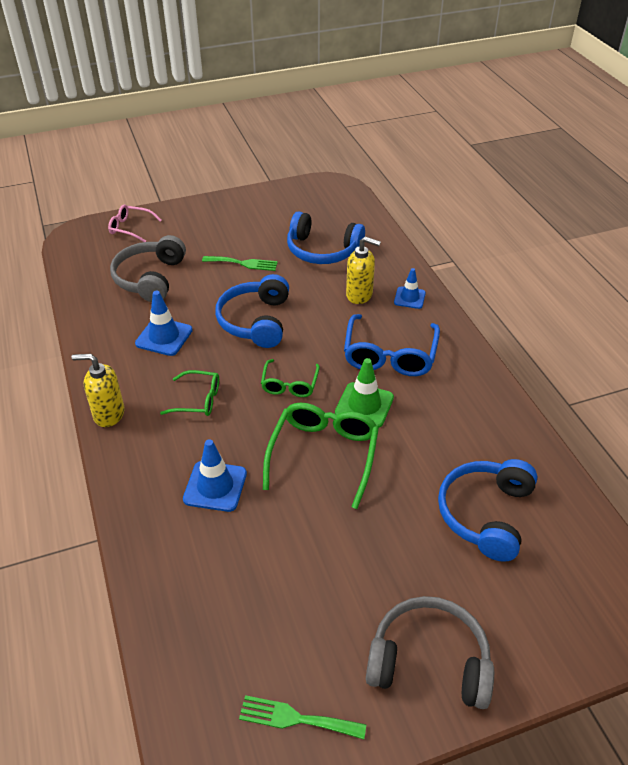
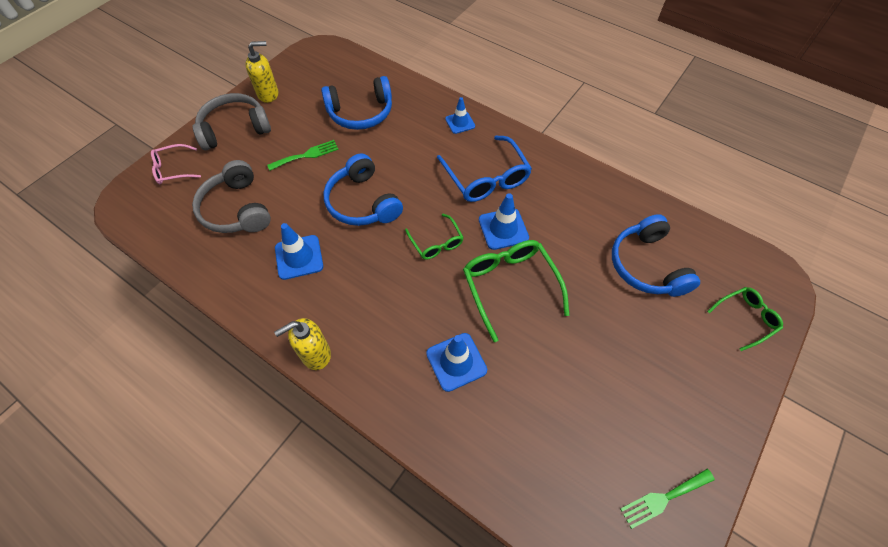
camera: 35 degrees left, 15 degrees up
green glasses [160,370,219,416] -> green glasses moved to [707,287,783,351]
green traffic cone [335,358,394,428] -> blue traffic cone [479,193,529,250]
yellow soap dispenser [346,236,381,304] -> yellow soap dispenser moved to [245,41,279,103]
grey headphones [366,596,494,709] -> grey headphones moved to [193,93,271,150]

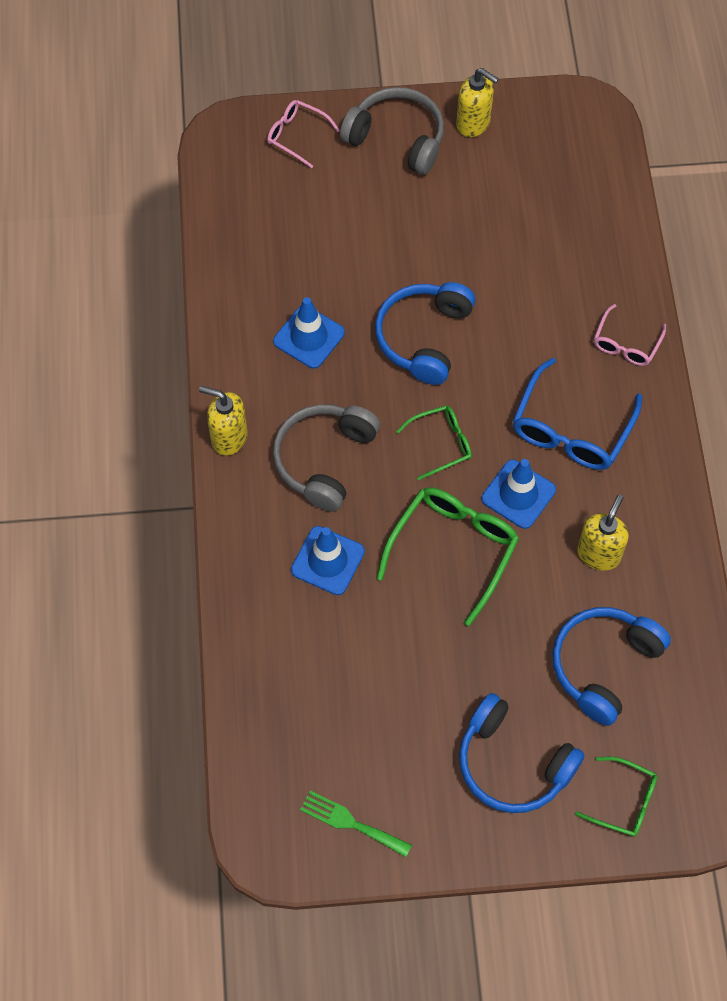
camera: 50 degrees right, 5 degrees up
grey headphones [192,160,271,233] -> grey headphones moved to [273,404,380,512]
green fork [267,140,339,171] -> none
blue headphones [321,76,392,130] -> blue headphones moved to [459,693,585,813]
green glasses [405,214,464,260] -> green glasses turned 135 degrees counterclockwise [396,405,472,480]
blue traffic cone [445,97,475,134] -> pink glasses [594,304,666,366]
none -> yellow soap dispenser [577,495,629,571]

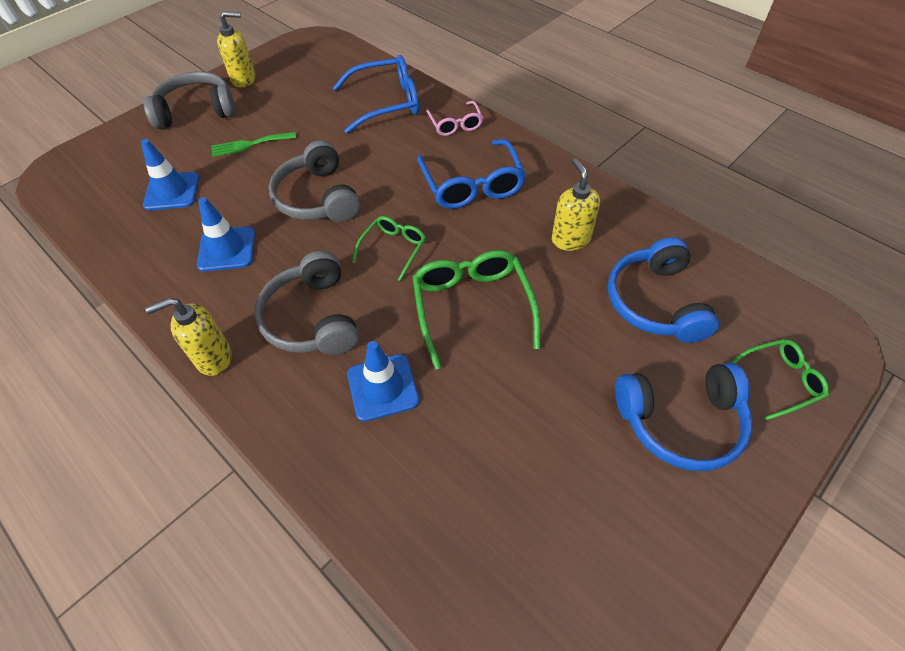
camera: 40 degrees left, 10 degrees down
pink glasses [267,100,340,168] -> none
green fork [300,791,412,857] -> green fork moved to [211,132,296,157]
blue headphones [375,282,475,385] -> grey headphones [268,140,360,222]
blue traffic cone [481,459,556,529] -> blue traffic cone moved to [141,139,199,211]
none -> blue glasses [333,55,419,134]

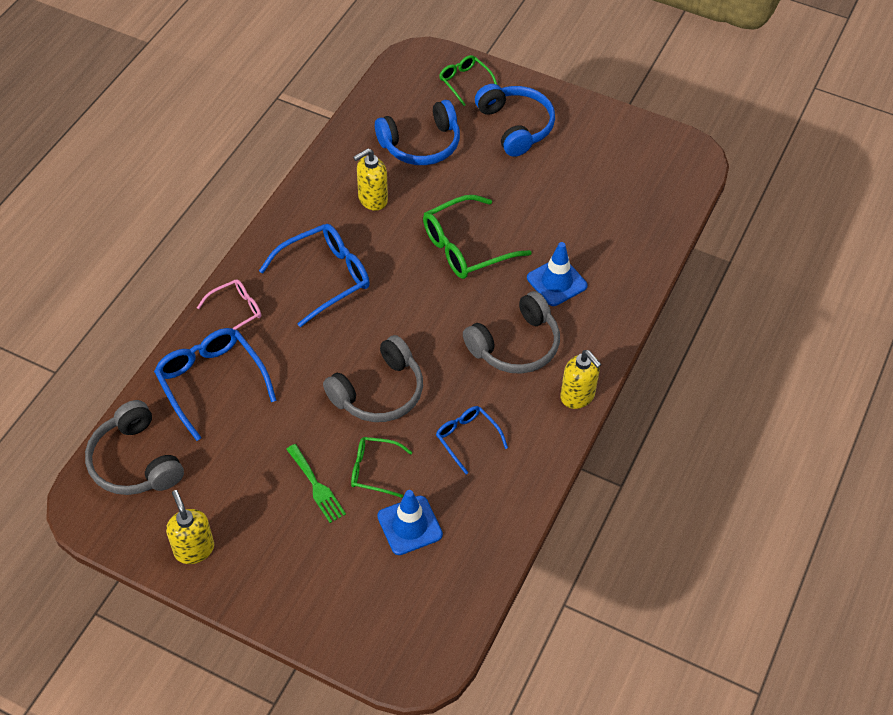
camera: 110 degrees left, 0 degrees up
grey headphones [143,71,236,129] -> grey headphones moved to [85,400,184,495]
blue traffic cone [197,197,255,272] -> blue glasses [436,406,508,475]
green glasses [352,216,426,281] -> green glasses moved to [351,437,412,498]

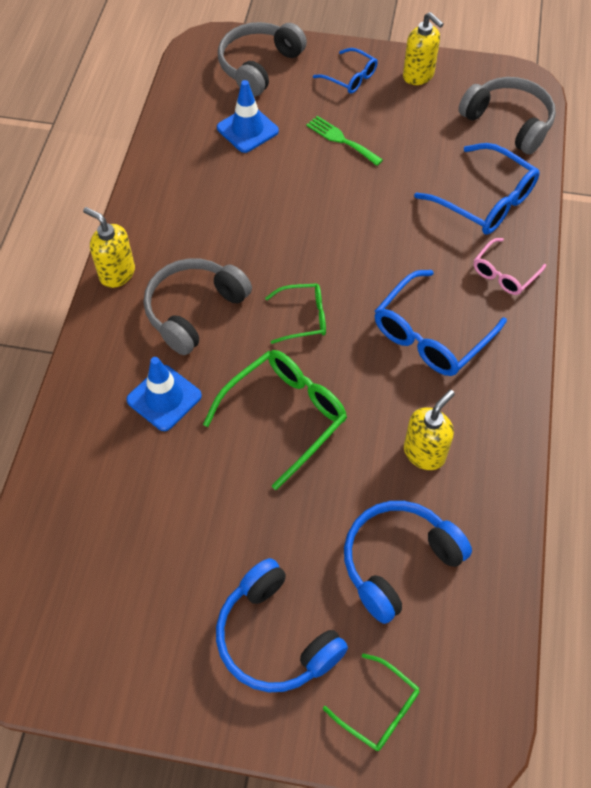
camera: 165 degrees right, 5 degrees up
grey headphones [323,335,423,422] -> grey headphones moved to [218,22,307,97]
green glasses [351,437,412,498] -> green glasses moved to [265,283,326,344]
blue glasses [436,406,508,475] -> blue glasses moved to [313,48,378,94]

